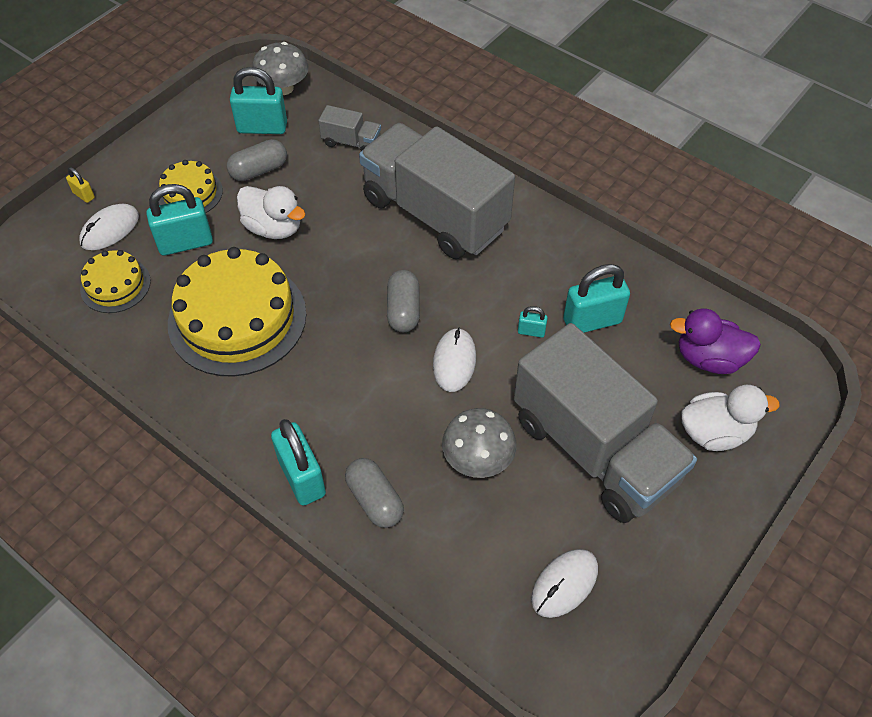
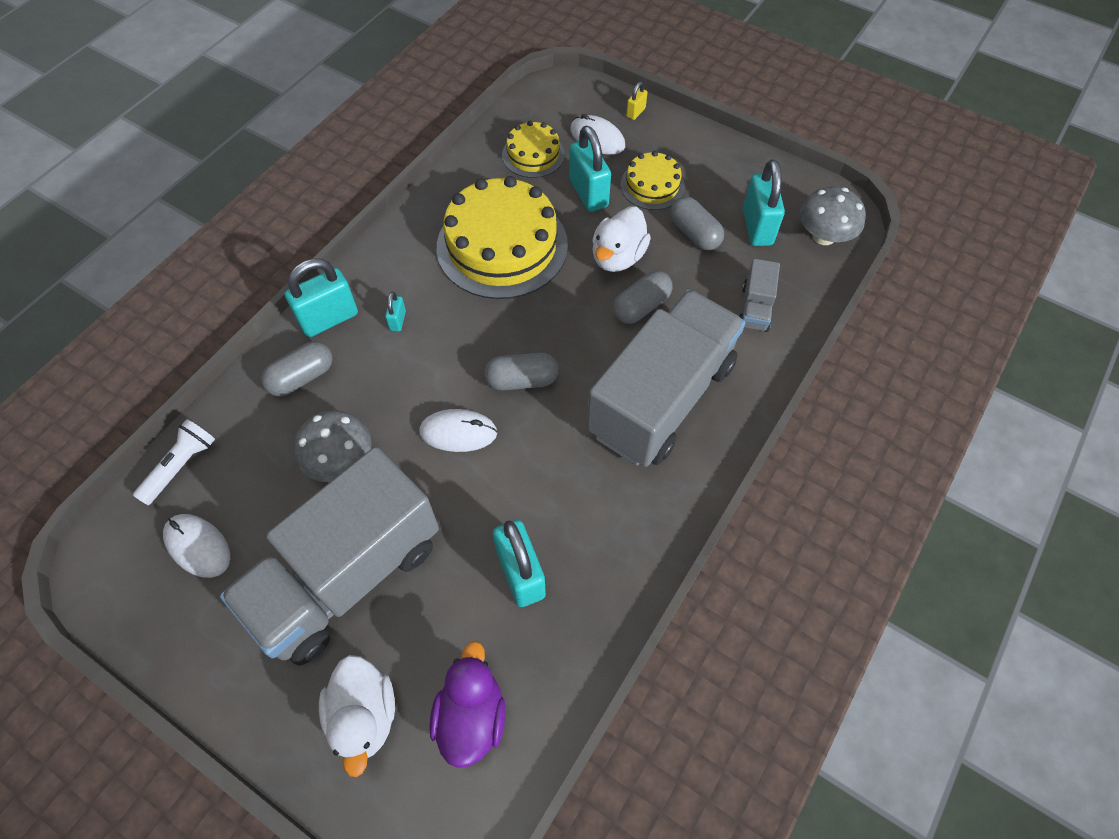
camera: 85 degrees right, 5 degrees up
turquoise padlock [518,306,548,338] -> turquoise padlock moved to [385,292,406,332]
none -> white flashlight [133,419,215,505]
none -> grey capsule [613,270,672,324]

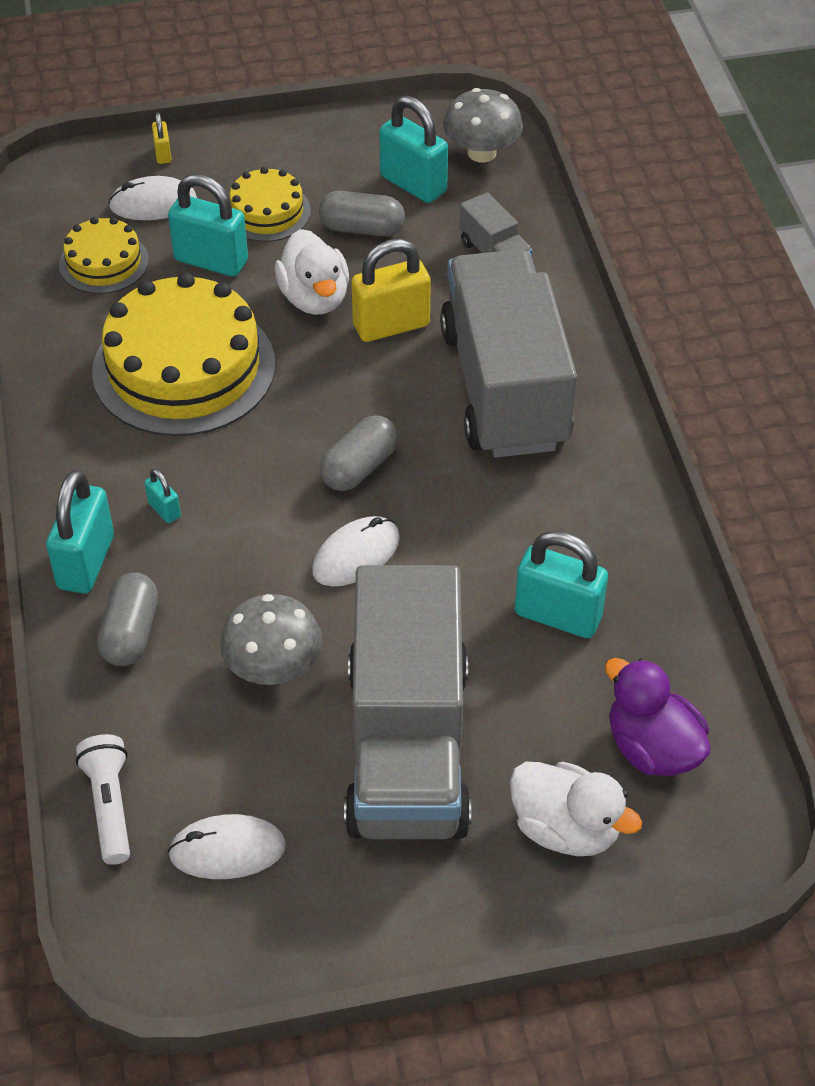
camera: 45 degrees left, 10 degrees down
grey capsule [613,270,672,324] -> yellow padlock [352,239,431,342]

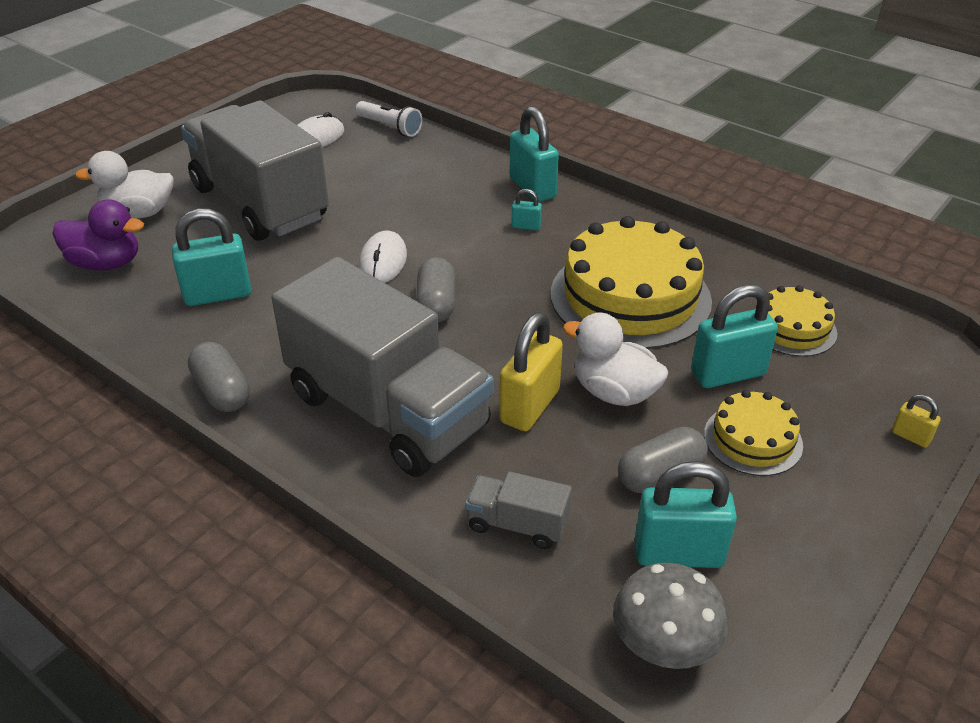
camera: 140 degrees right, 10 degrees down
grey capsule [97,572,158,666] -> grey capsule moved to [188,342,250,412]
white mouse [108,176,197,220] -> none
grey mushroom [220,594,322,685] -> none

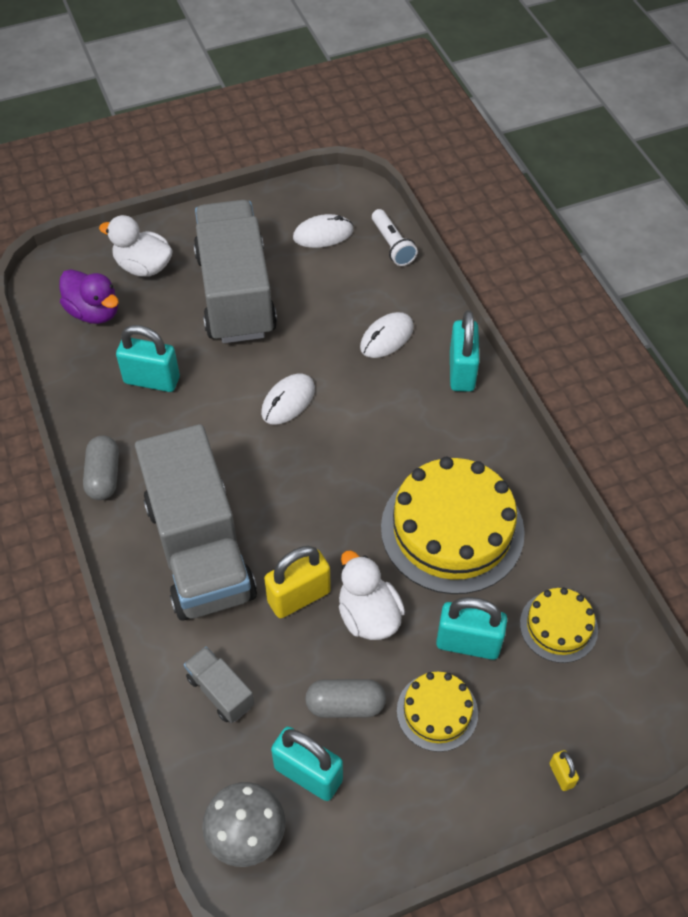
camera: 30 degrees right, 15 degrees up
grey capsule [416,257,455,322] -> none
turquoise padlock [511,189,542,230] -> none
none -> white mouse [360,312,414,358]

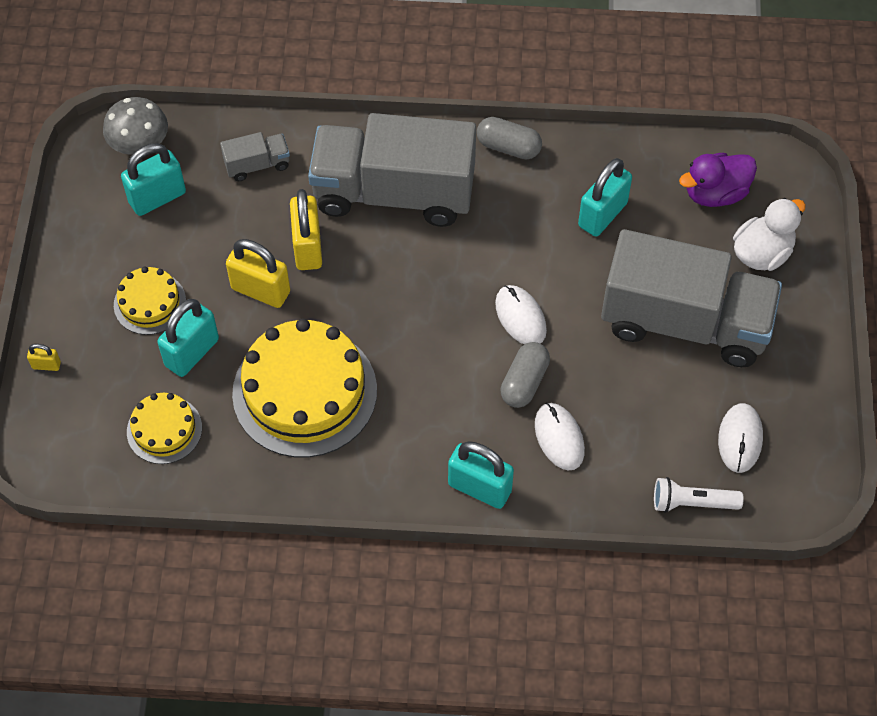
camera: 115 degrees right, 5 degrees up
grey capsule [305,679,386,718] -> grey capsule moved to [500,342,550,408]
white duck [339,550,405,640] -> yellow padlock [226,239,290,308]

